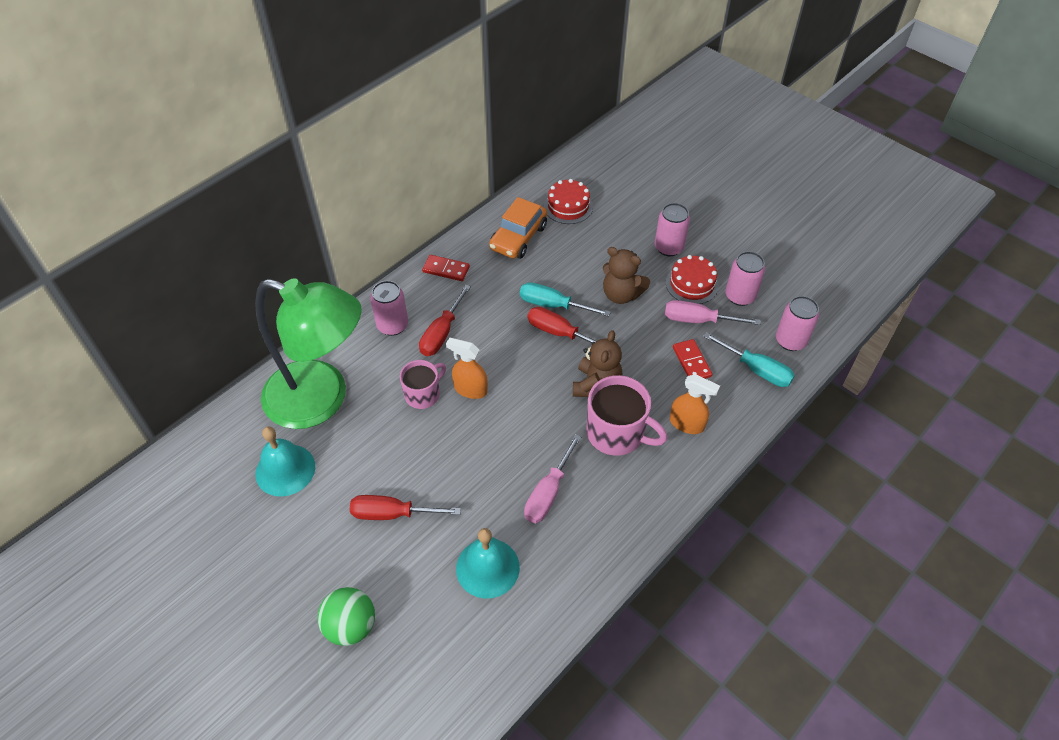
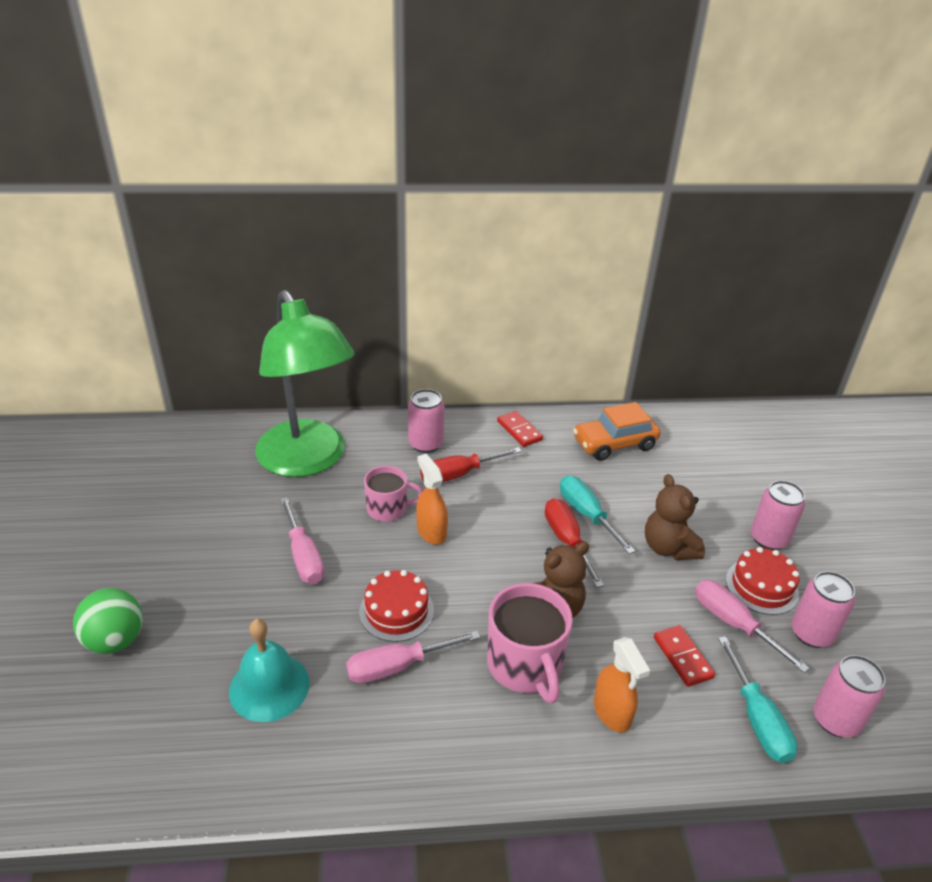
camera: 40 degrees right, 15 degrees down
turquoise bell [256,426,315,497] -> none
red screwdriver [350,495,461,520] -> none
red cake [544,179,593,224] -> red cake moved to [359,570,434,642]
red domino [673,339,712,379] -> red domino turned 45 degrees counterclockwise [654,625,715,687]
none -> pink screwdriver [280,497,324,584]

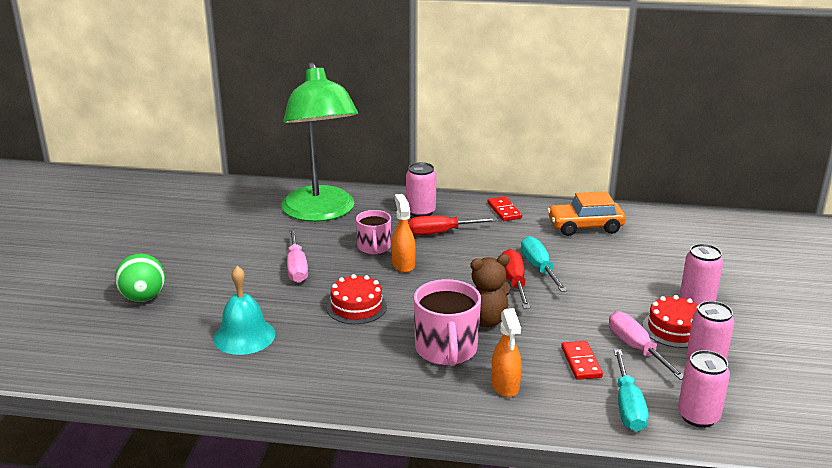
camera: 15 degrees right, 10 degrees down
pink screwdriver [346,631,480,684] -> none
pink mug [364,466,423,522] -> pink mug turned 75 degrees clockwise [356,210,391,254]
brown teddy bear [645,474,705,560] -> none

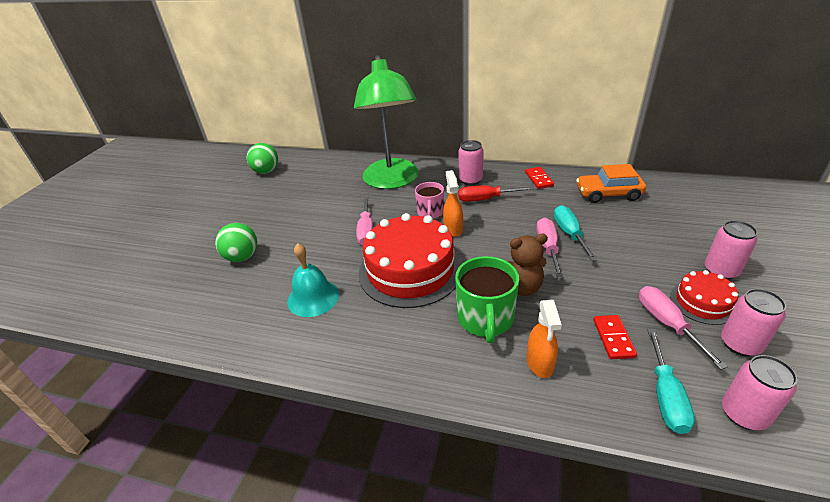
camera: 10 degrees right, 10 degrees up
red cake [326,274,387,324] -> red cake [359,213,462,308], size x2.02
pink mug [414,279,481,366] -> green mug [455,256,519,343]
red screwdriver [501,249,530,309] -> pink screwdriver [536,218,564,278]
none -> green ball [246,143,278,174]

